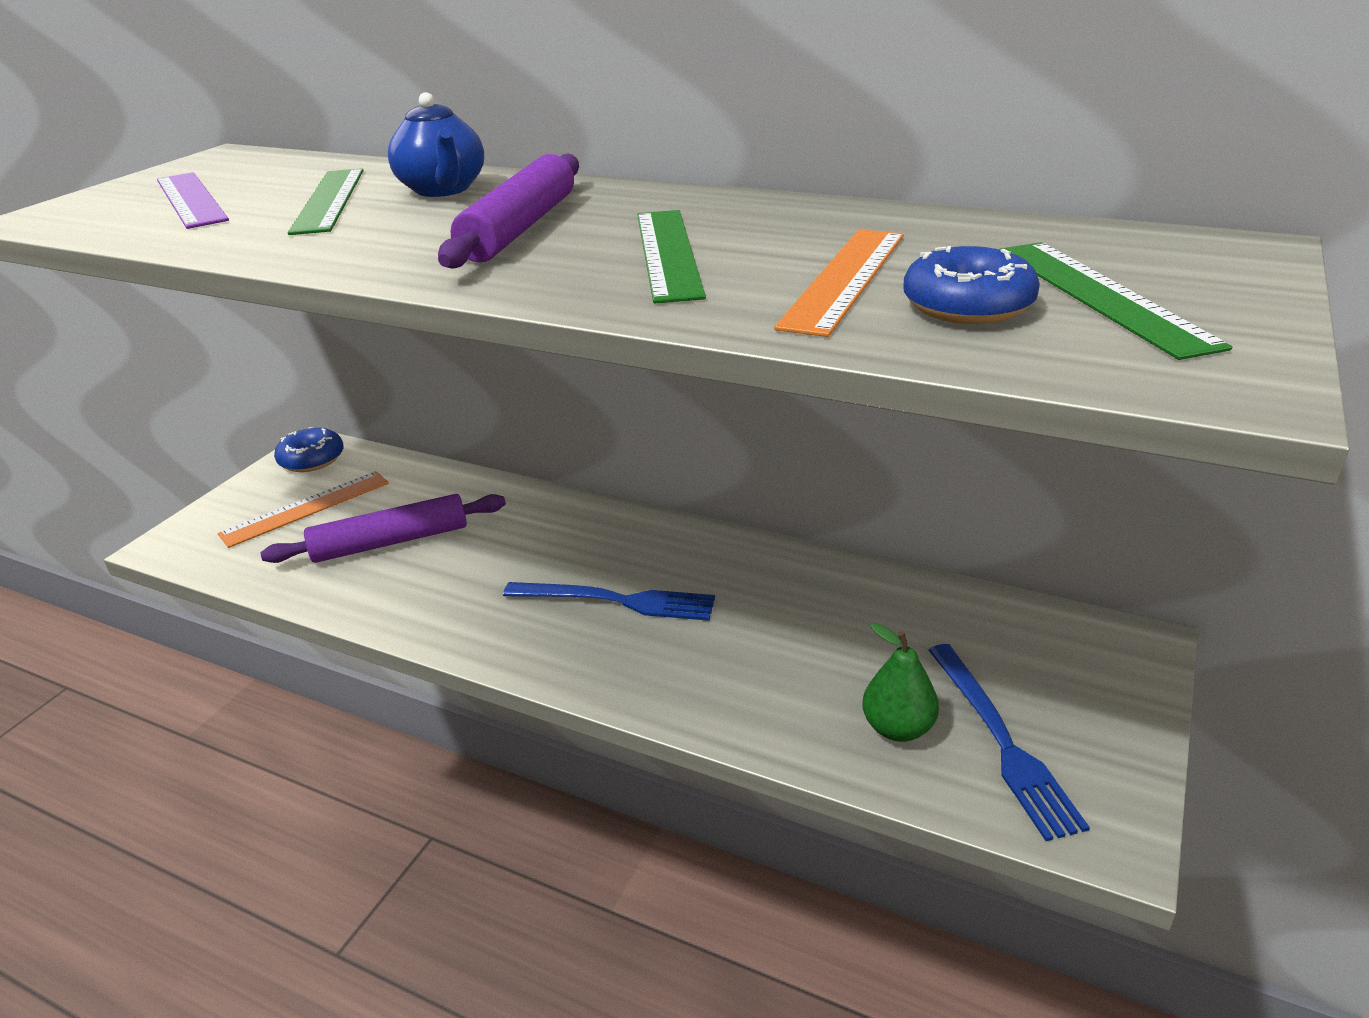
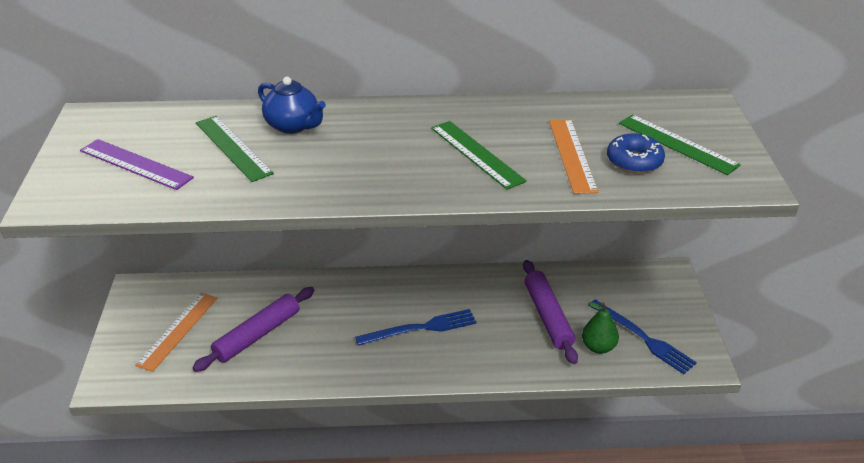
camera: 30 degrees left, 5 degrees up
blue donut [274,428,343,472] -> none
purple rolling pin [438,154,579,269] -> purple rolling pin moved to [523,260,578,364]

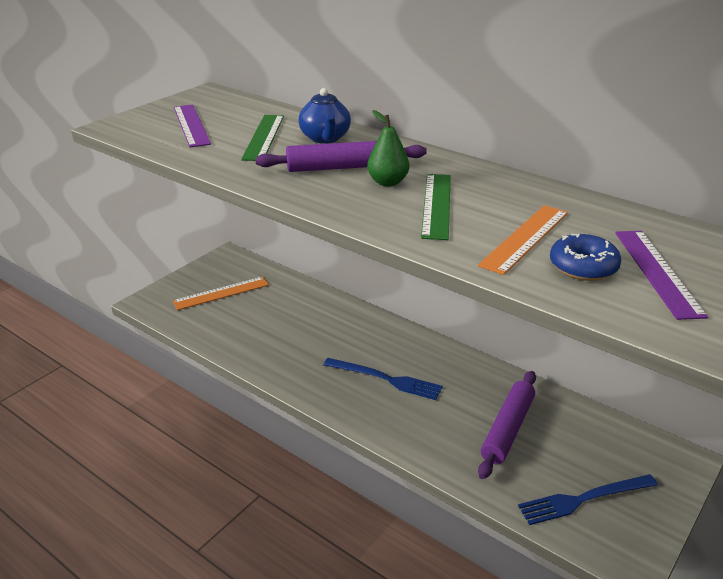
camera: 40 degrees right, 5 degrees down
purple rolling pin [192,287,315,372] -> purple rolling pin moved to [255,141,427,172]
green pear [582,302,619,354] -> green pear moved to [367,110,409,186]
blue fork [588,299,697,374] -> blue fork turned 75 degrees clockwise [518,474,658,525]
green ruler [619,115,741,175] -> purple ruler [615,231,708,320]

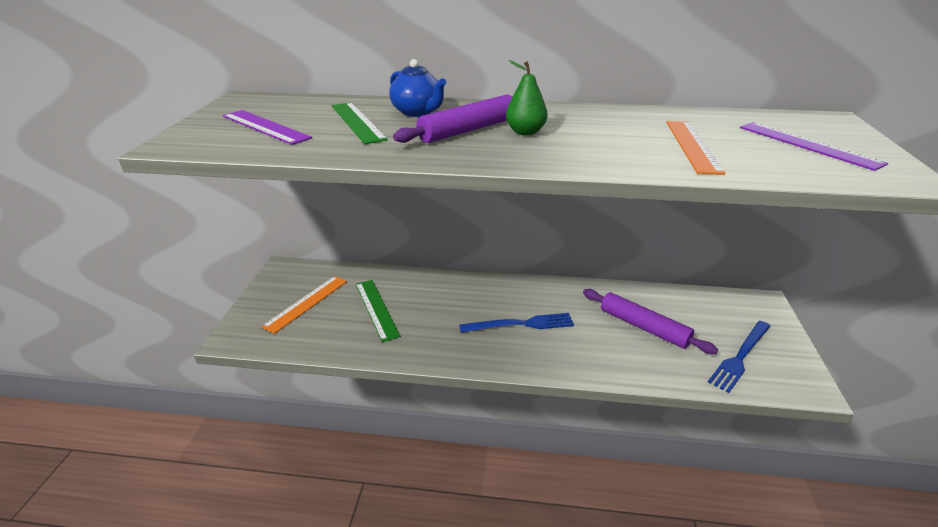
camera: 30 degrees left, 0 degrees up
green ruler [421,174,451,240] -> green ruler moved to [356,280,401,342]
purple rolling pin [478,371,536,479] -> purple rolling pin turned 45 degrees counterclockwise [583,289,718,354]
blue donut [550,234,621,281] -> none

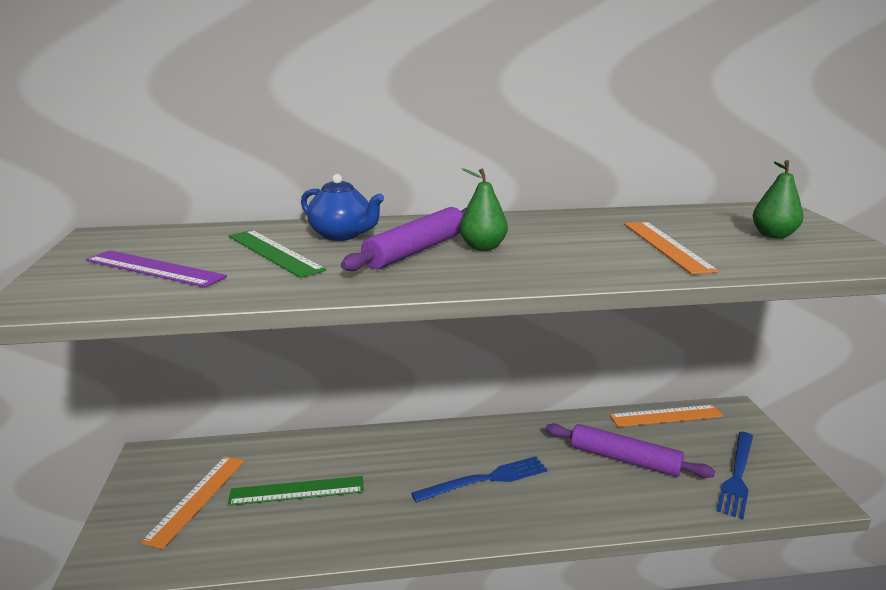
camera: 15 degrees left, 10 degrees down
green ruler [356,280,401,342] -> green ruler turned 60 degrees counterclockwise [228,476,364,506]
purple ruler [740,122,888,171] -> green pear [753,160,803,239]
none -> orange ruler [610,405,723,427]

